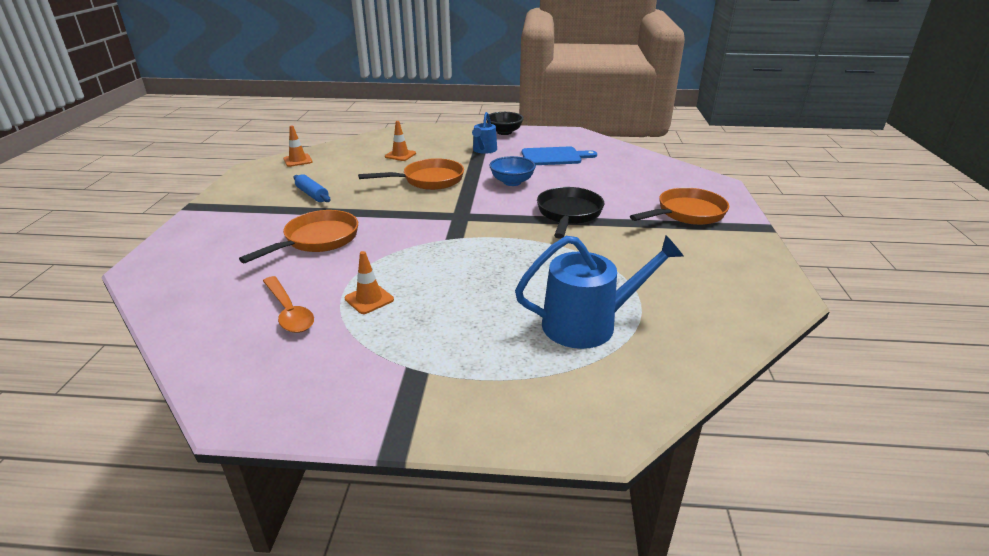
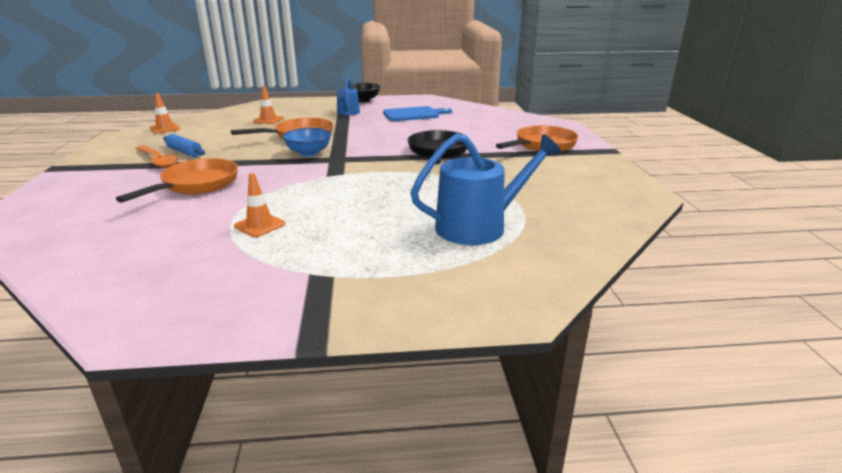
camera: 10 degrees left, 5 degrees down
orange spoon [263,276,314,333] -> orange spoon moved to [135,146,179,168]
blue bowl [489,156,536,186] -> blue bowl moved to [282,128,331,157]

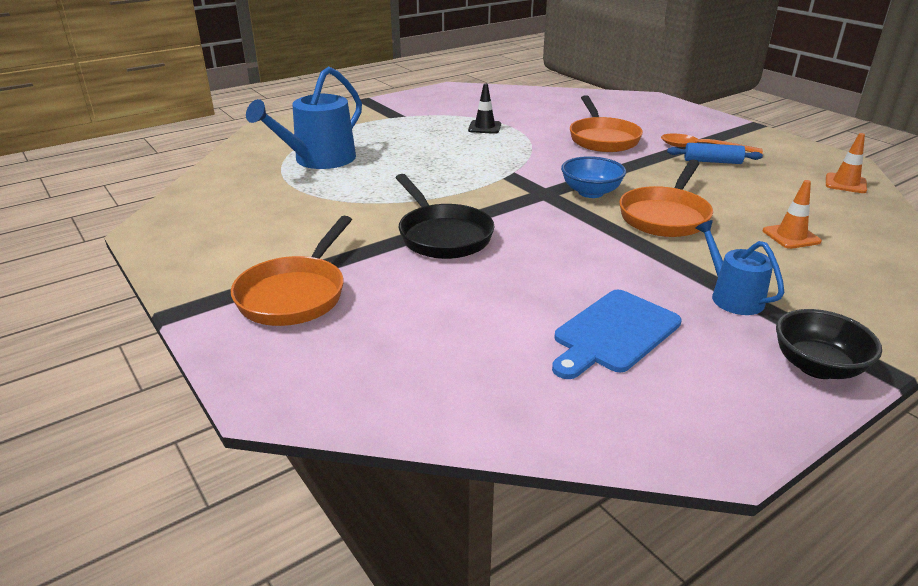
camera: 150 degrees right, 5 degrees up
orange traffic cone [234,173,285,237] -> black traffic cone [468,84,501,134]

